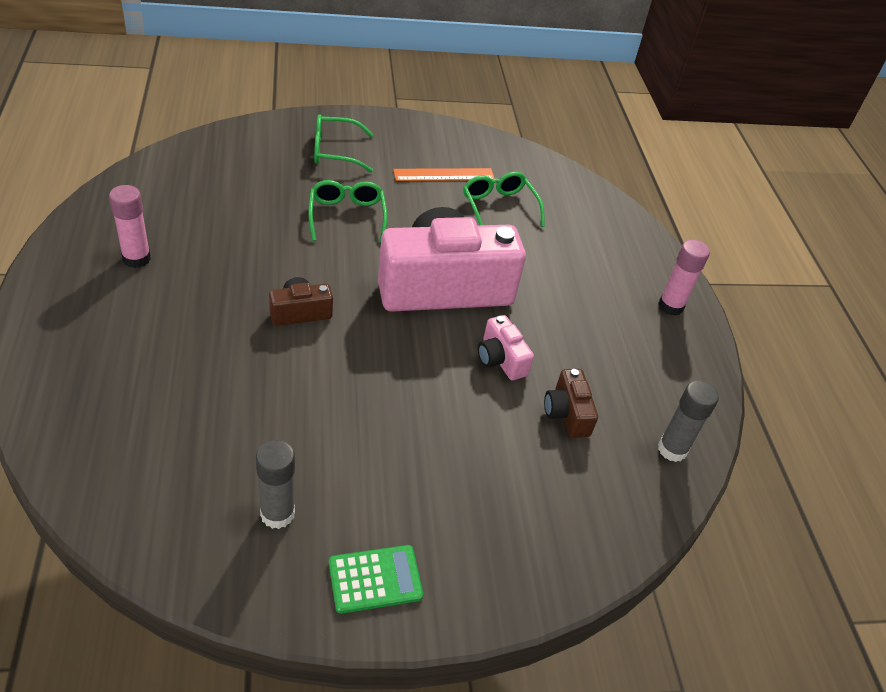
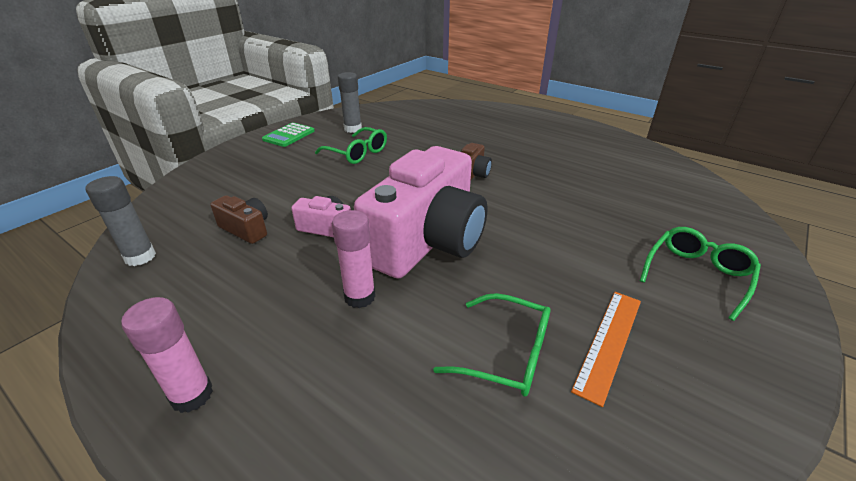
camera: 140 degrees right, 10 degrees down
pink glue stick [109,185,151,268] -> pink glue stick moved to [332,210,376,308]
green glasses [308,180,387,242] -> green glasses moved to [315,127,387,164]

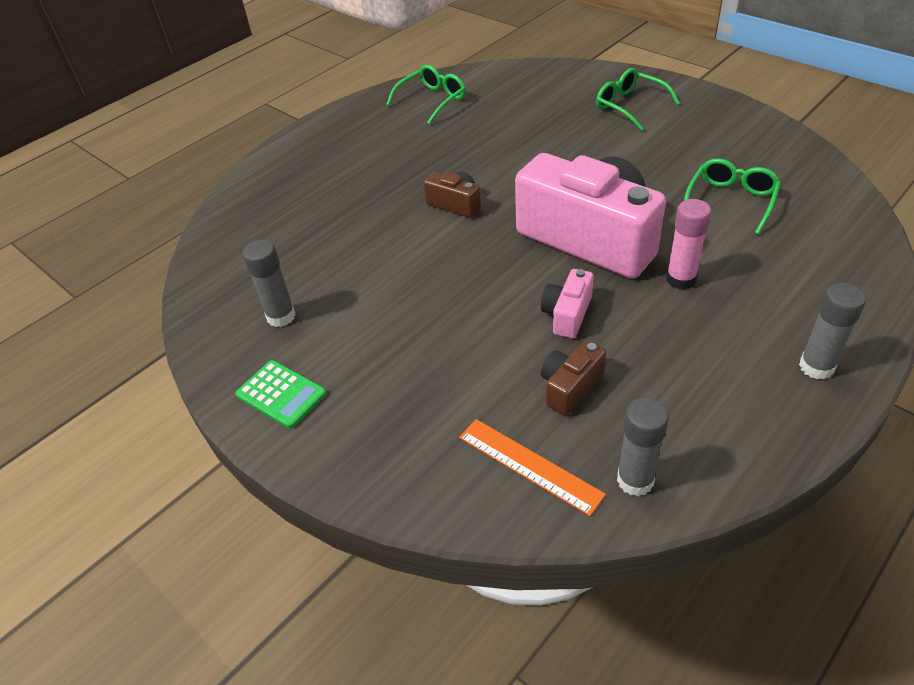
camera: 80 degrees left, 10 degrees up
pink glue stick [121,297,213,413] -> grey glue stick [799,283,866,380]
green glasses [315,127,387,164] -> green glasses moved to [386,65,466,124]
orange ruler [571,292,641,407] -> orange ruler moved to [459,419,606,516]

